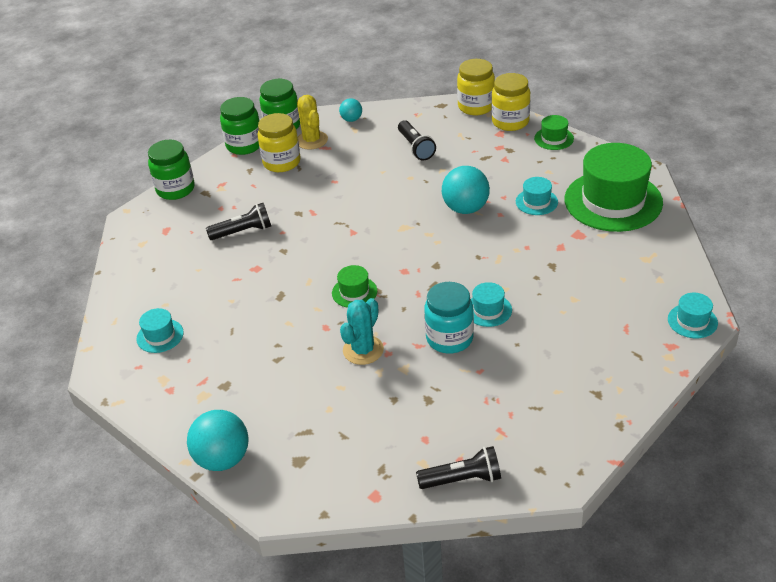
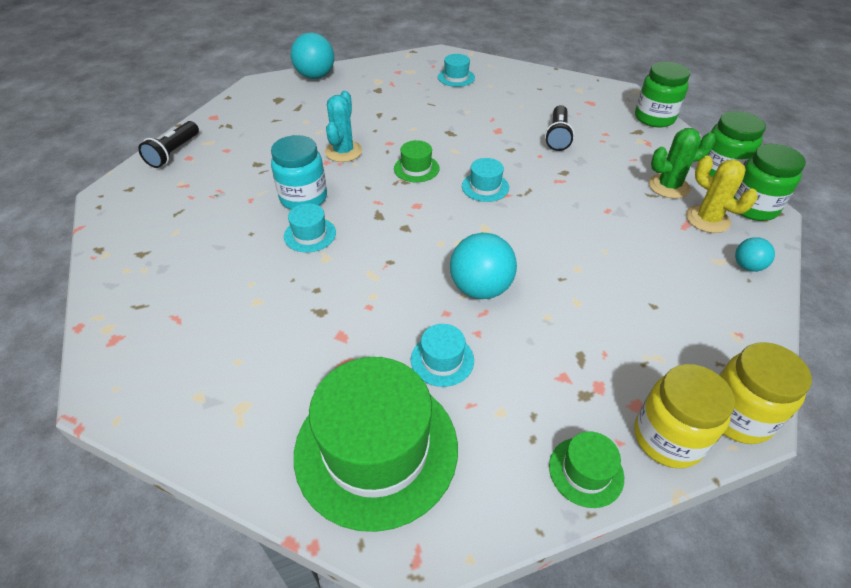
camera: 115 degrees right, 5 degrees up
yellow jar [257,113,301,172] -> green cactus [649,128,716,199]
yellow cactus [297,95,328,150] -> yellow cactus turned 45 degrees clockwise [686,156,758,233]
turquoise cactus [340,298,384,365] -> turquoise cactus turned 45 degrees clockwise [325,91,362,162]
black flashlight [398,120,436,160] -> none
turquoise hat [668,293,718,338] -> turquoise hat moved to [462,158,509,202]

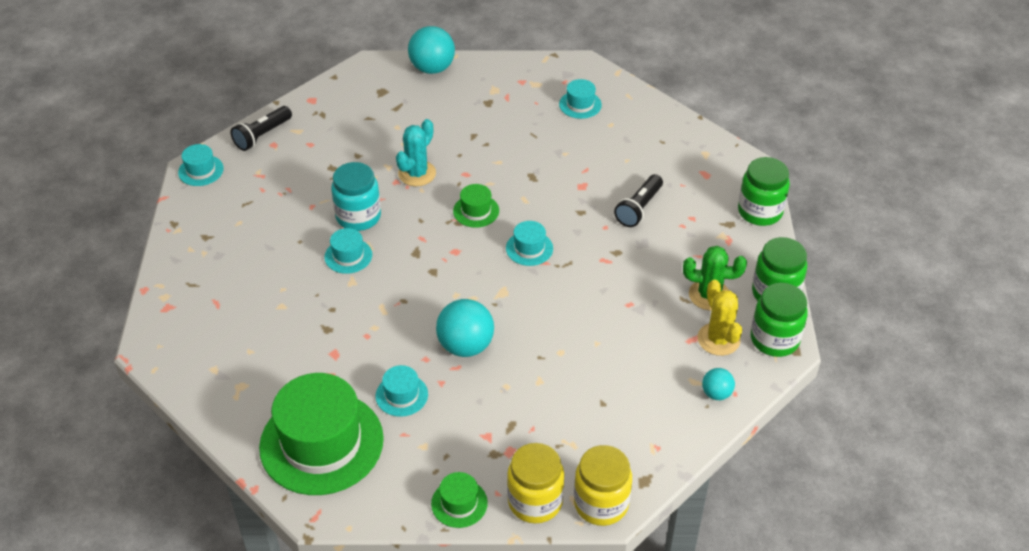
camera: 20 degrees right, 0 degrees up
none -> turquoise hat [178,144,224,186]

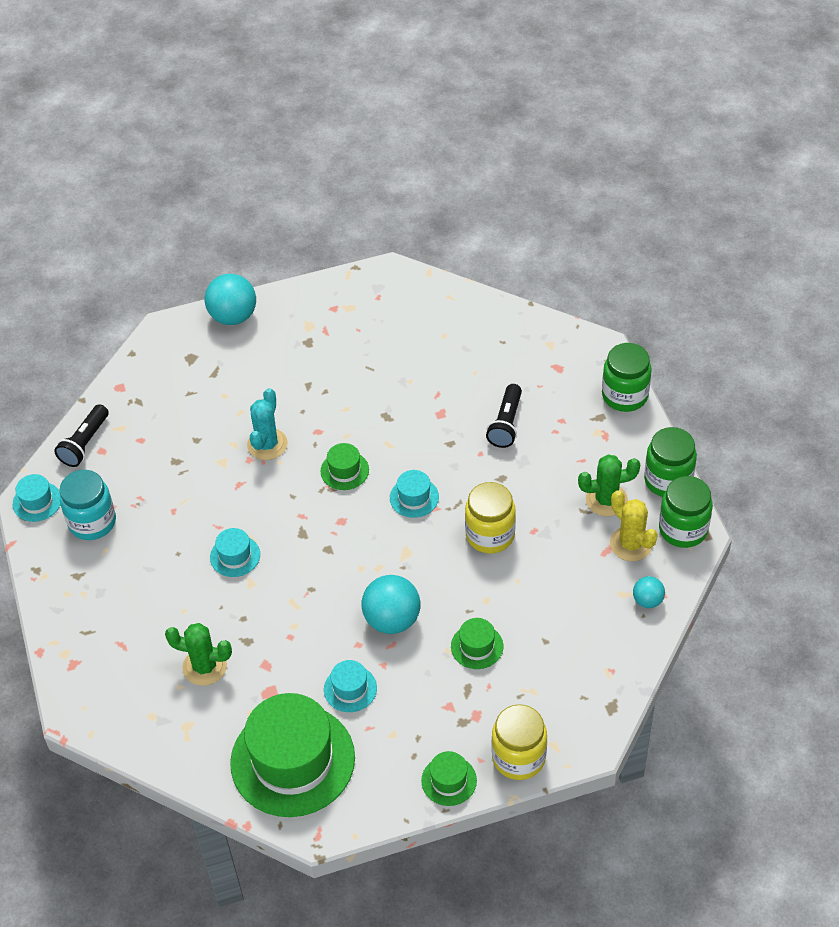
camera: 15 degrees left, 5 degrees up
turquoise jar [331,162,381,231] -> turquoise jar moved to [59,470,116,540]
turquoise hat [559,79,602,119] -> none
yellow jar [574,445,632,526] -> yellow jar moved to [465,482,516,554]
none -> green cactus [165,623,232,686]
none -> green hat [451,618,503,669]

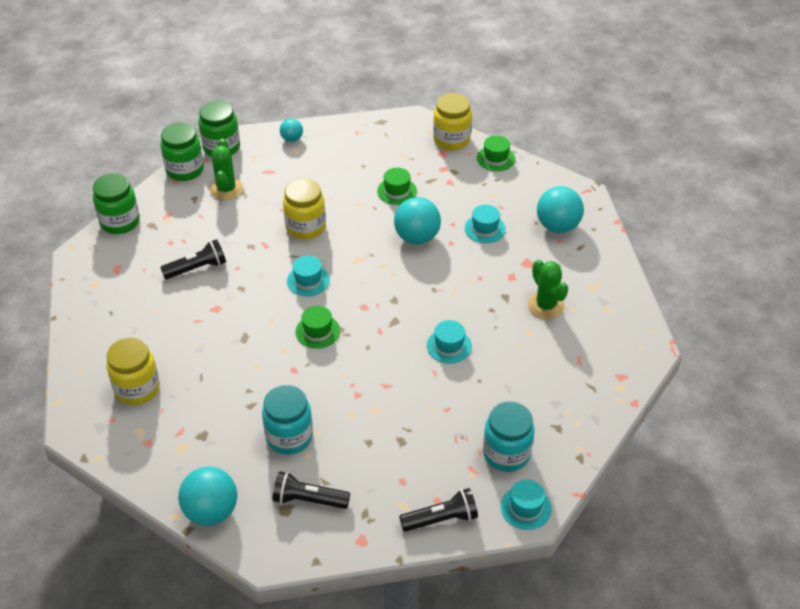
camera: 130 degrees left, 5 degrees down
green hat [230,693,355,817] -> turquoise ball [537,186,584,233]
turquoise cactus [247,388,288,460] -> none
green cactus [578,454,640,517] -> green cactus turned 45 degrees clockwise [210,139,243,200]
yellow cactus [610,490,658,561] -> none
none -> yellow jar [106,337,160,405]
none -> turquoise jar [262,385,313,455]
none -> black flashlight [272,471,350,509]

